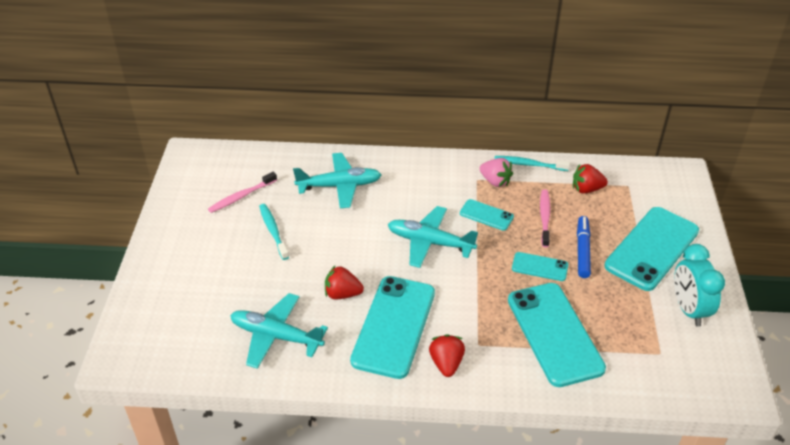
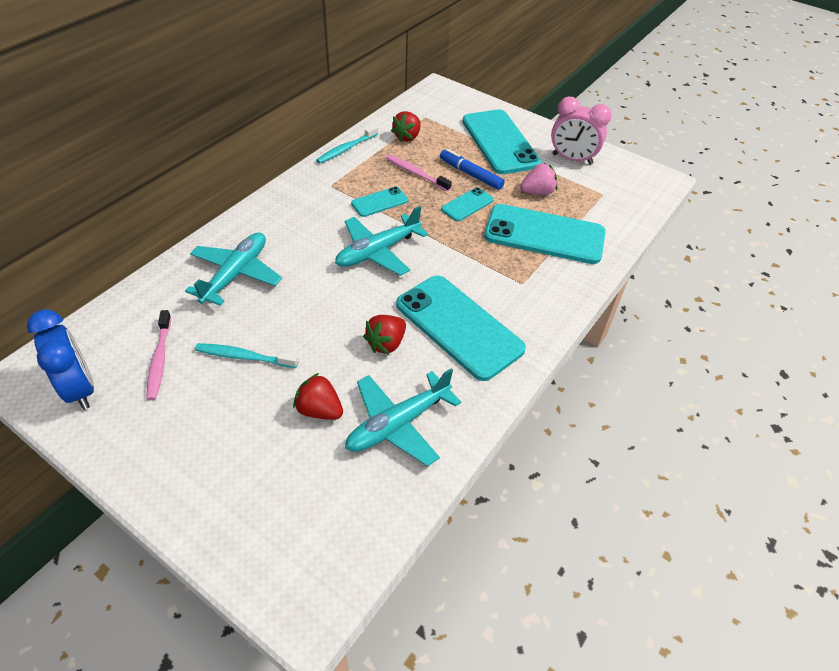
camera: 60 degrees left, 5 degrees up
red strawberry [429,334,465,377] -> red strawberry moved to [293,373,343,420]
pink strawberry [479,158,513,187] -> pink strawberry moved to [520,163,557,195]
turquoise clock [674,244,725,327] -> pink clock [551,97,612,165]
none -> blue clock [27,309,94,410]

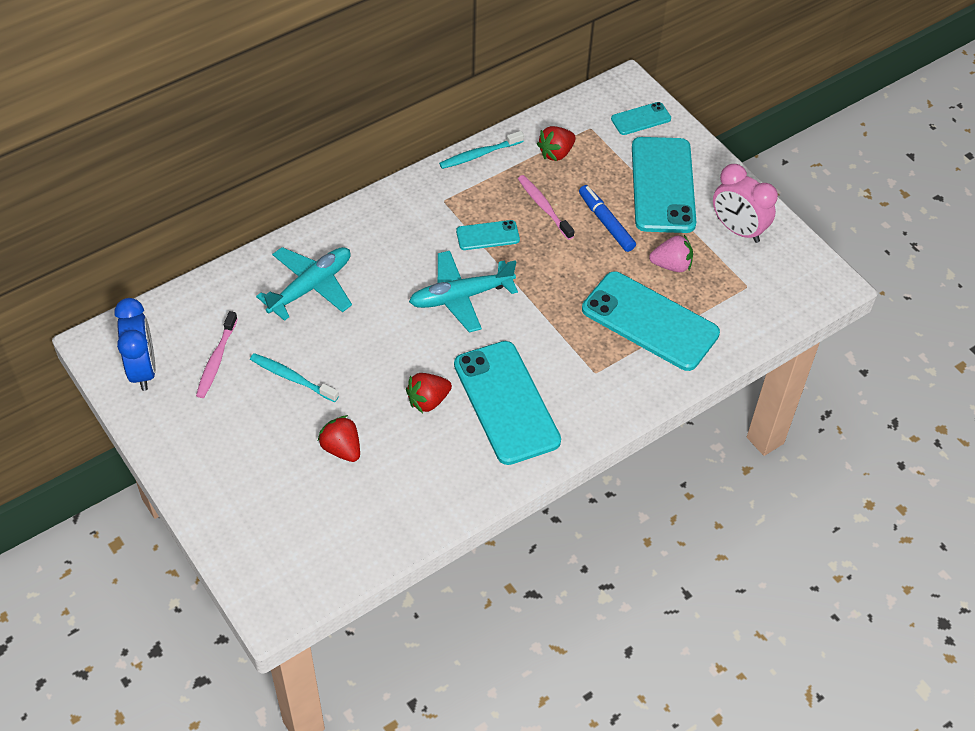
camera: 20 degrees right, 5 degrees up
turquoise plane [345,368,461,466] -> none
turquoise phone [441,187,494,221] -> turquoise phone moved to [611,102,671,135]

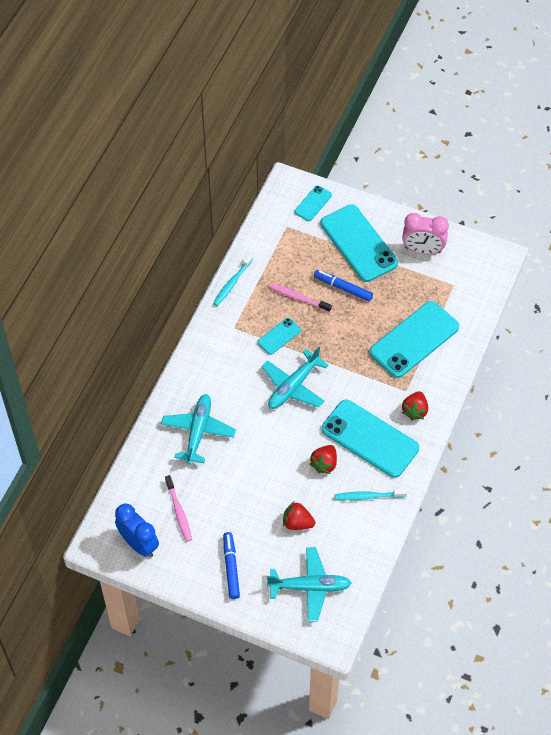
camera: 30 degrees left, 5 degrees up
turquoise toothbrush [250,353,339,402] -> turquoise toothbrush moved to [335,489,407,500]
red strawberry [537,126,576,161] -> red strawberry moved to [402,391,428,421]
turquoise phone [582,271,720,371] -> turquoise phone turned 45 degrees counterclockwise [369,301,459,378]
pink strawberry [649,235,693,272] -> none
none -> blue marker [223,532,240,599]
none -> turquoise plane [267,547,352,622]

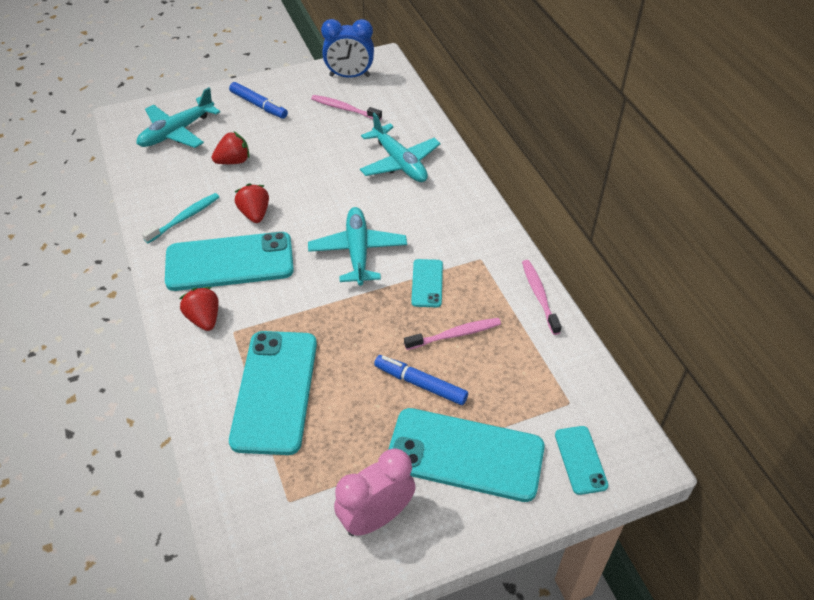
camera: 135 degrees right, 10 degrees down
turquoise toothbrush [213,253,253,306] -> pink toothbrush [522,260,562,335]
blue marker [314,270,373,301] -> blue marker turned 135 degrees counterclockwise [374,355,468,405]

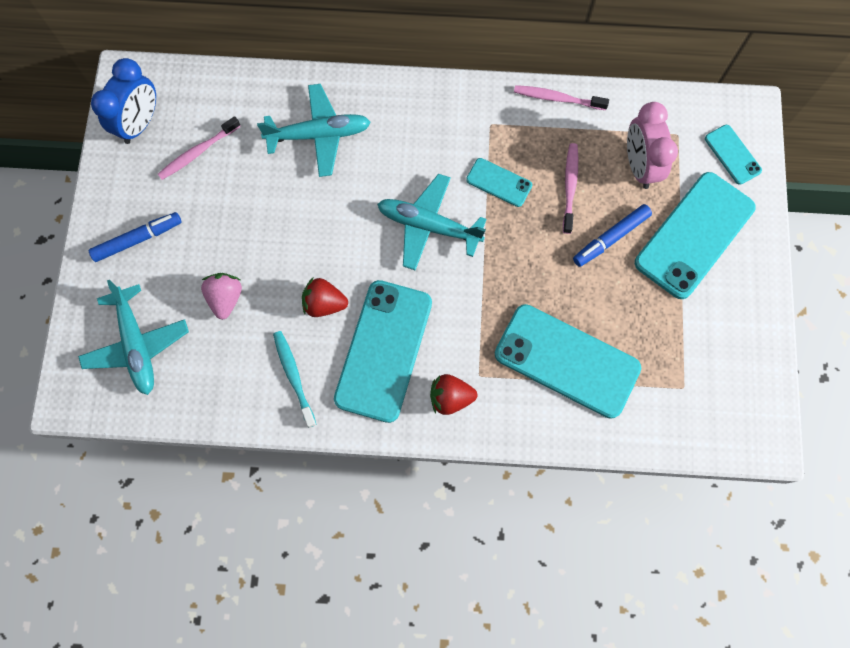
camera: 65 degrees left, 25 degrees up
red strawberry [212,131,250,164] -> pink strawberry [201,273,242,320]
pink clock [334,448,416,536] -> pink clock moved to [627,102,678,189]
turquoise phone [555,426,609,495] -> turquoise phone turned 45 degrees clockwise [705,125,762,185]

